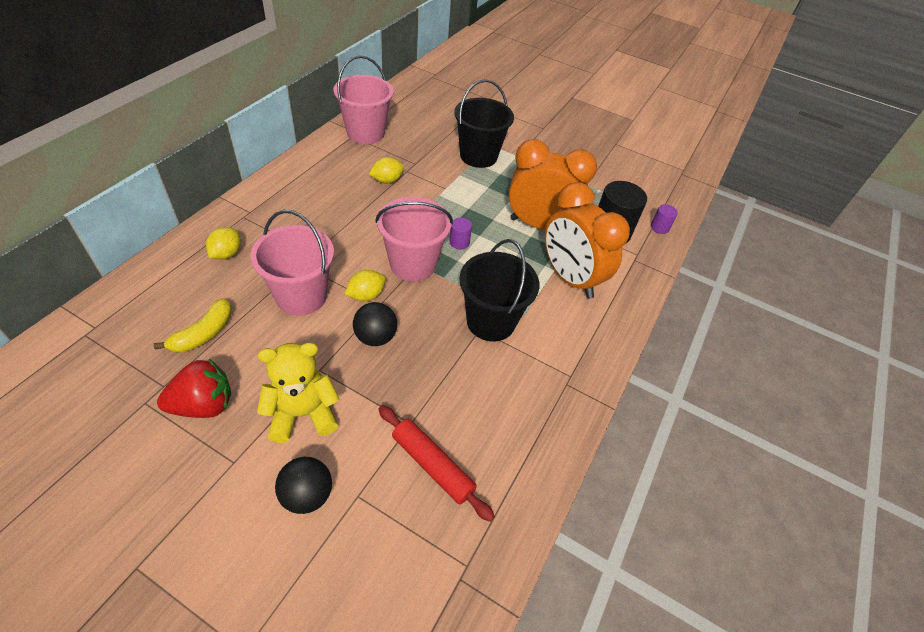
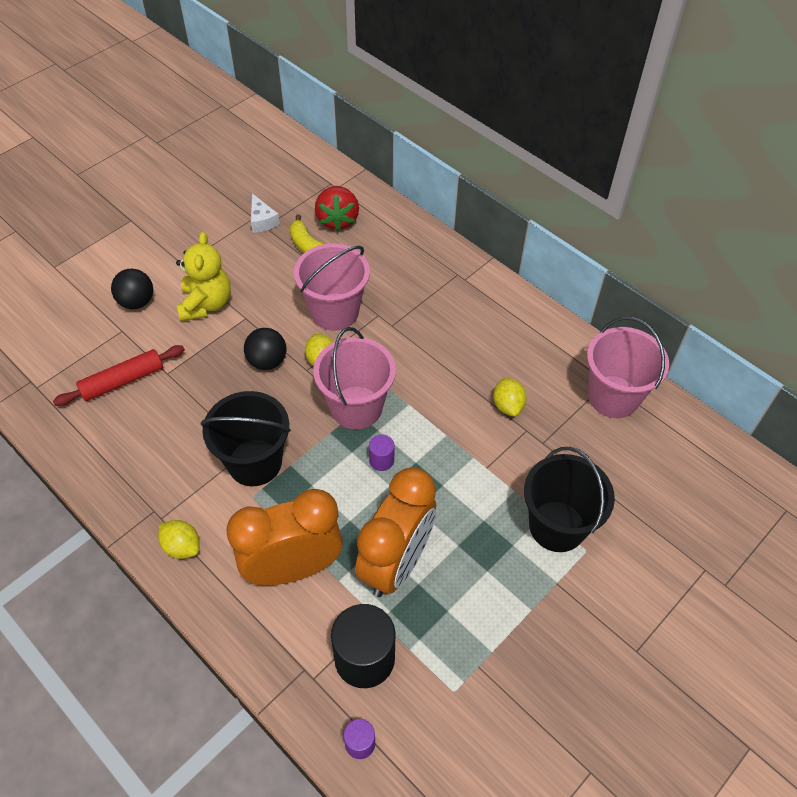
camera: 110 degrees right, 5 degrees up
red strawberry [157,359,231,418] -> red strawberry moved to [315,186,359,231]
yellow lemon [206,227,241,259] -> yellow lemon moved to [158,520,200,559]
none -> white cheese [251,193,280,233]

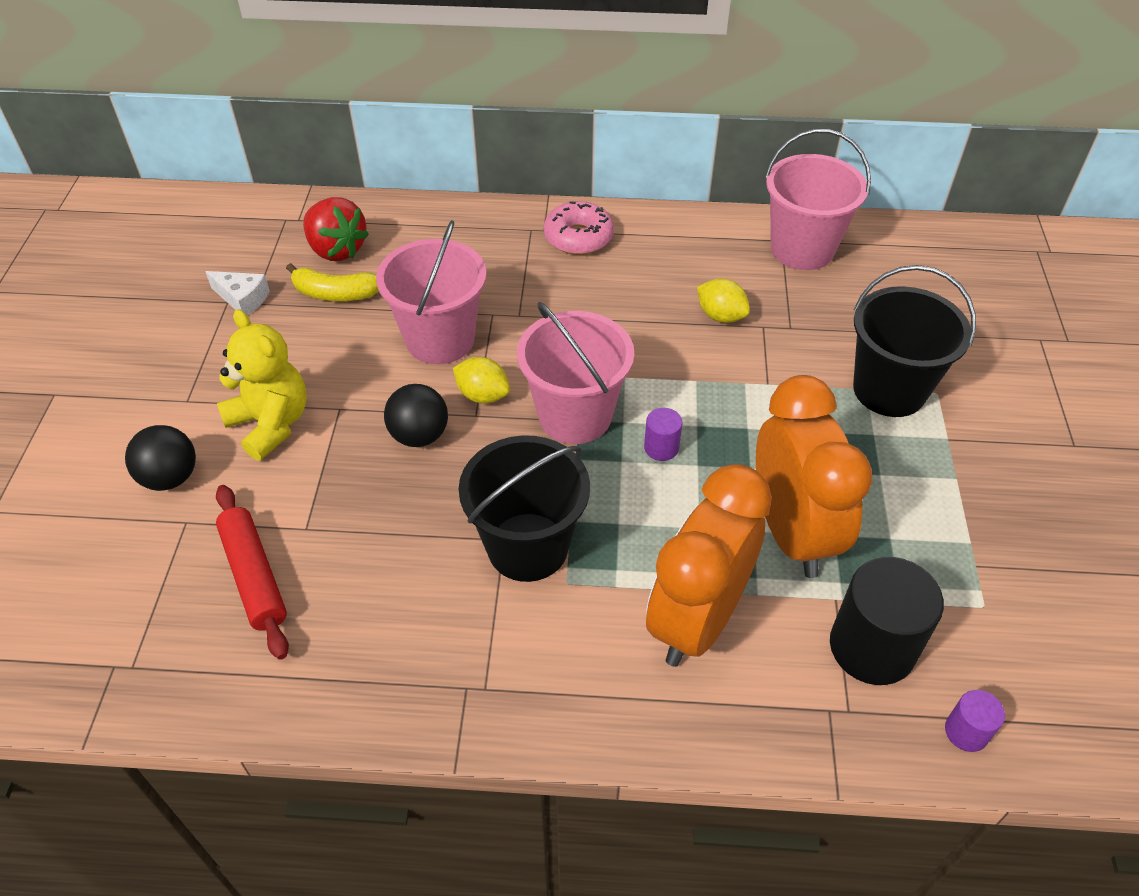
camera: 40 degrees left, 5 degrees down
red rolling pin [53,345,185,406] -> red rolling pin turned 45 degrees counterclockwise [216,485,289,660]
yellow lemon [158,520,200,559] -> none
none -> pink donut [544,201,614,255]

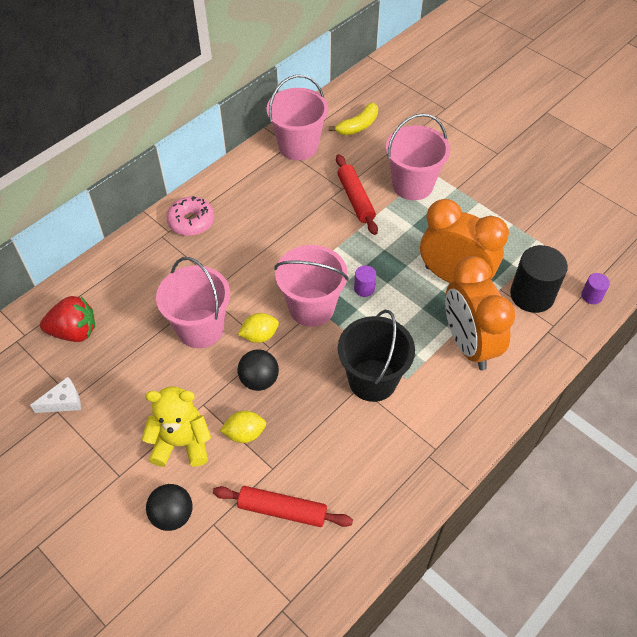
camera: 50 degrees left, 5 degrees up
yellow banana [286,263,379,301] -> yellow banana moved to [329,103,378,135]
yellow lemon [697,278,750,323] -> yellow lemon moved to [220,411,266,443]
black bucket [853,265,976,417] -> pink bucket [386,113,450,200]
none -> red rolling pin [336,154,378,235]

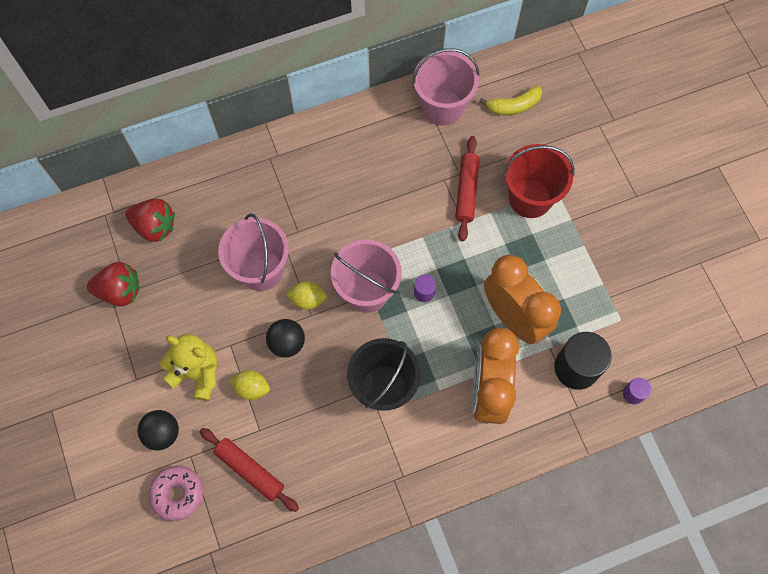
camera: 25 degrees right, 15 degrees up
white cheese [30,377,81,413] -> red strawberry [87,262,140,307]
pink donut [166,196,214,236] -> pink donut moved to [148,466,204,521]
pink bucket [386,113,450,200] -> red bucket [503,144,575,218]

